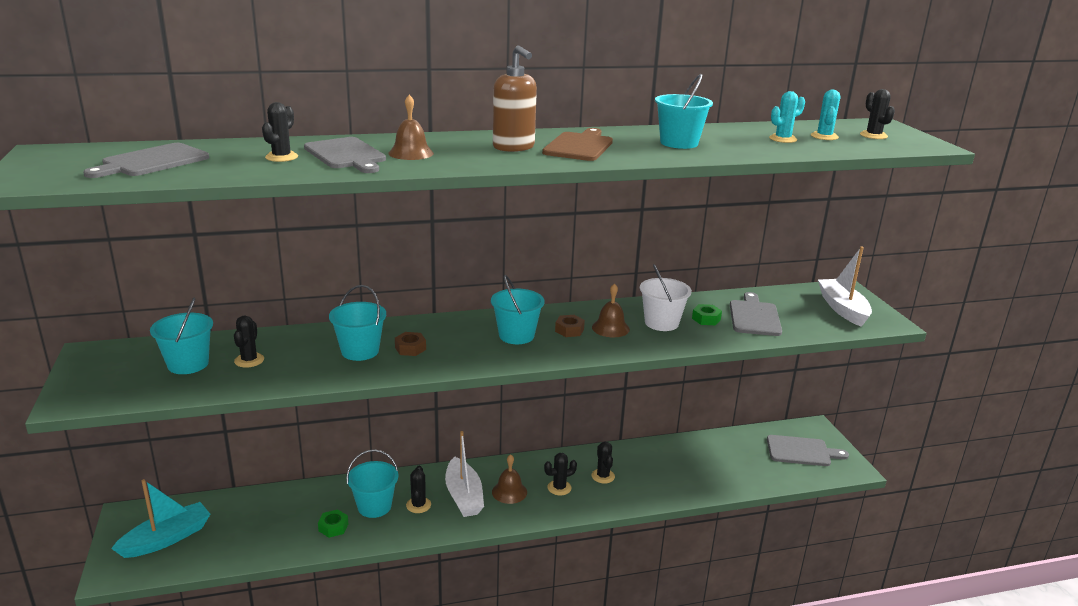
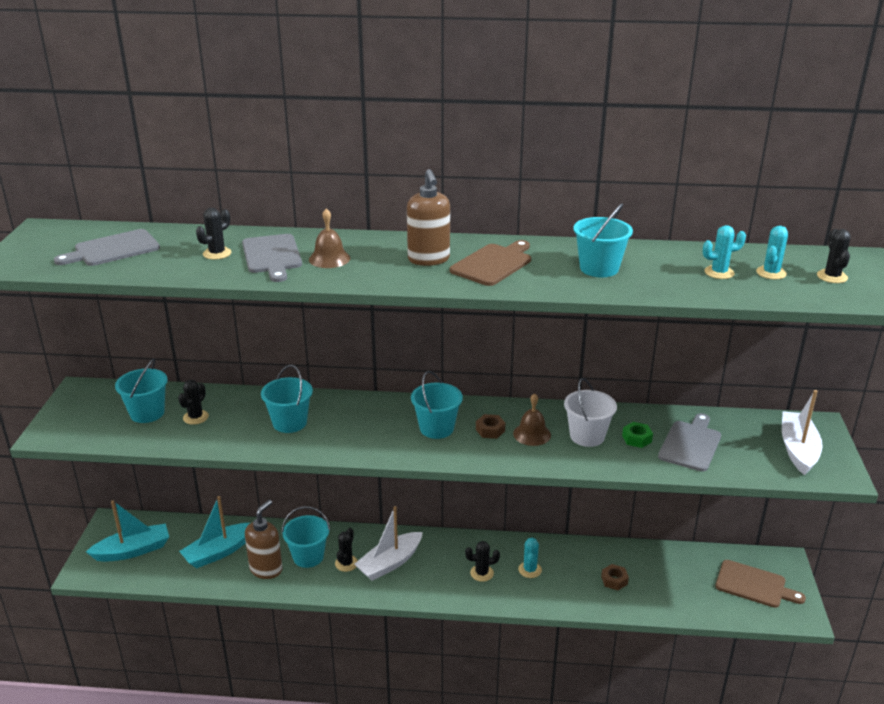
camera: 20 degrees right, 5 degrees up
green nut [318,509,348,538] -> brown soap dispenser [245,500,283,579]
brown nut [395,332,426,356] -> brown nut moved to [601,564,629,590]
white boat [445,431,484,517] -> white boat turned 45 degrees clockwise [354,506,423,581]
brown bell [492,454,527,504] -> none
black cactus [592,442,615,484] -> turquoise cactus [518,538,542,578]
grey cutting board [767,435,849,466] -> brown cutting board [715,560,806,608]
none -> turquoise boat [179,496,250,568]

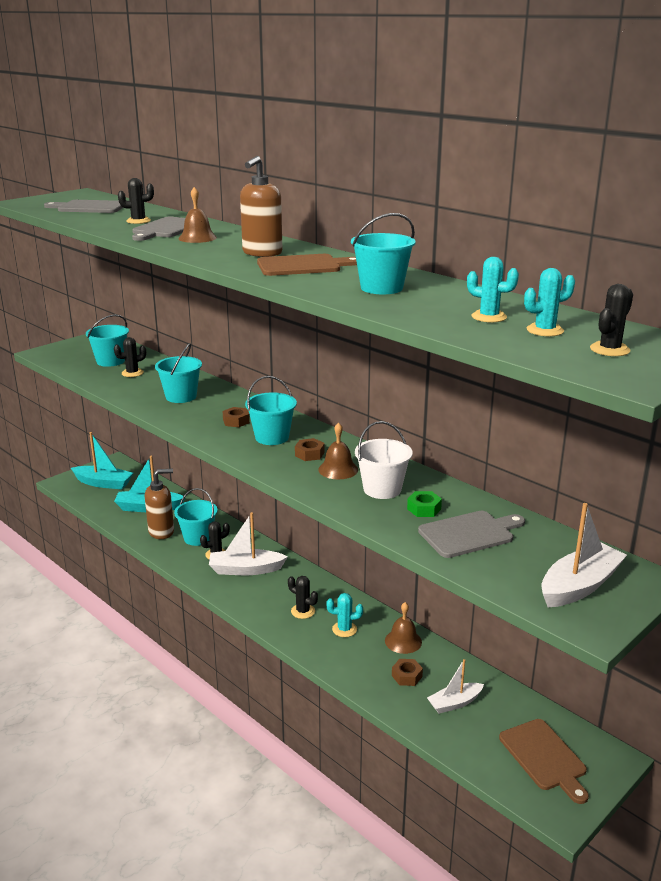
camera: 40 degrees right, 5 degrees down
turquoise cactus [518,538,542,578] -> turquoise cactus turned 45 degrees clockwise [327,593,363,637]
none -> brown nut [223,407,250,427]
none -> brown bell [385,602,422,654]
none -> white boat [427,659,484,714]

